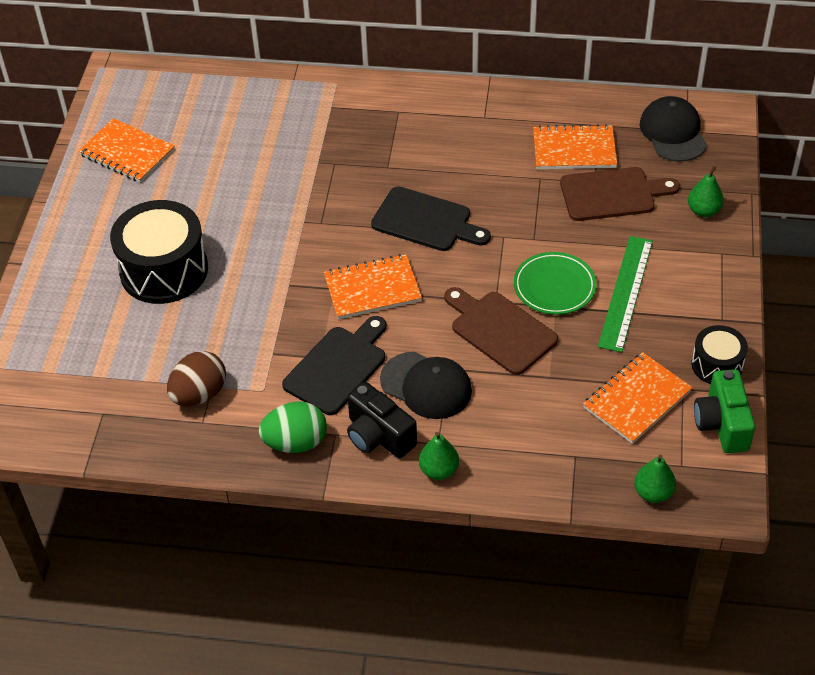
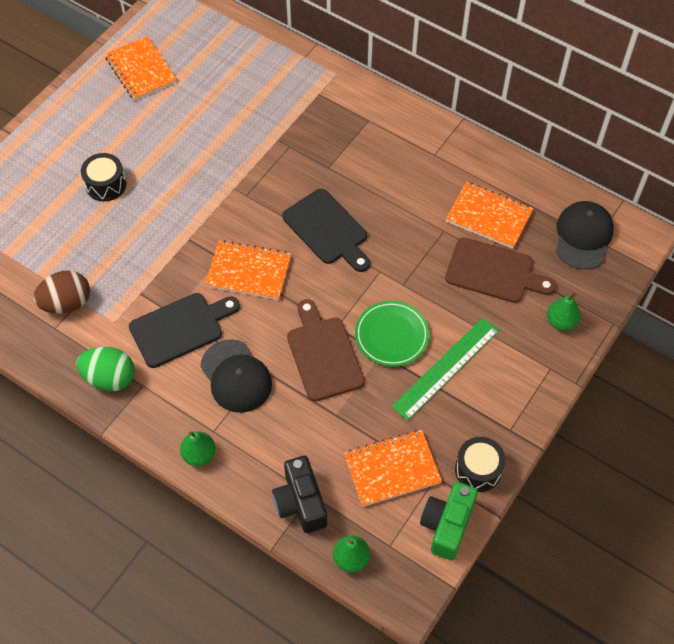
camera: 25 degrees right, 10 degrees up
black drum [110,200,208,304] -> black drum [81,153,126,202], size x0.54
black camera [347,382,417,458] -> black camera moved to [272,456,327,533]

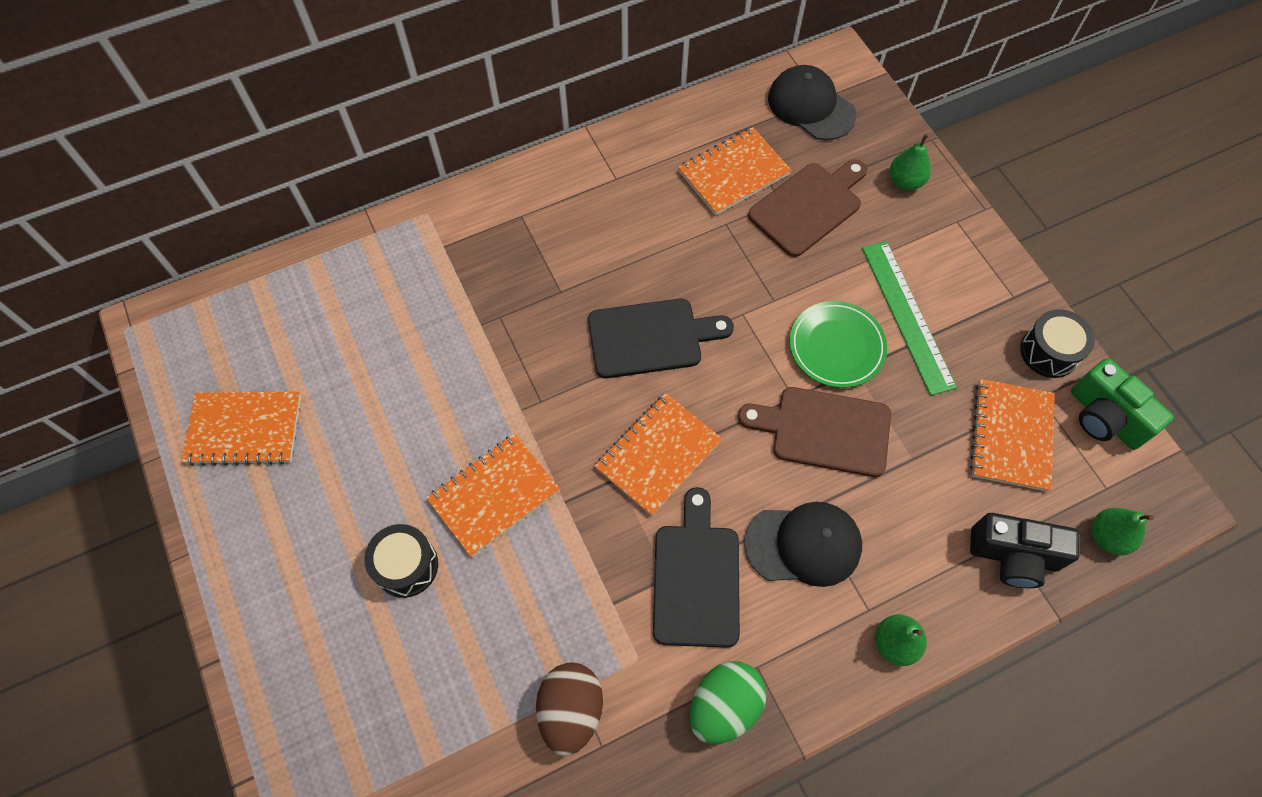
camera: 60 degrees left, 5 degrees up
none -> orange notebook [426,434,560,557]

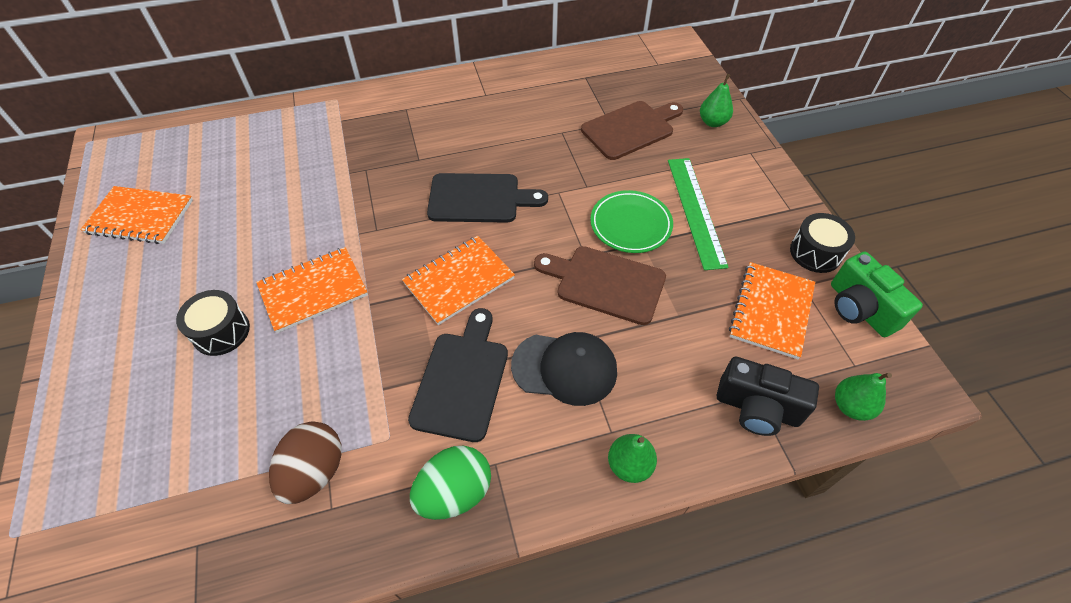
camera: 10 degrees right, 10 degrees down
orange notebook [678,127,792,215] -> none
black cap [768,65,856,140] -> none

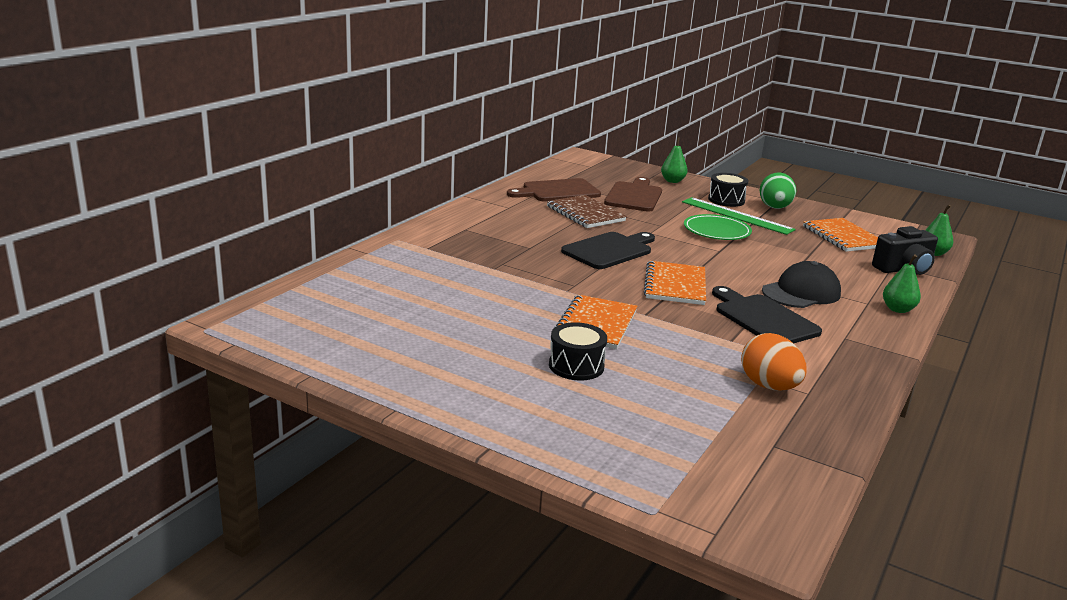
camera: 45 degrees left, 30 degrees down
orange notebook [80,186,193,244] -> none
brown egg [269,421,342,504] -> orange egg [741,333,807,391]
green egg [410,446,491,520] -> green egg moved to [759,173,796,209]
brown cutting board [534,246,666,325] -> brown cutting board moved to [507,178,601,202]
black drum [790,213,855,273] -> black drum moved to [708,173,748,207]
green camera [831,252,923,337] -> none
none -> brown notebook [547,195,627,228]

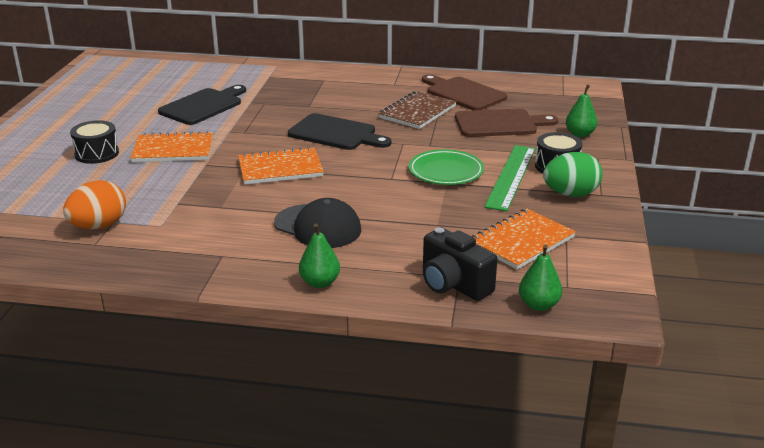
camera: 70 degrees right, 5 degrees up
black cutting board [712,286,822,344] -> black cutting board moved to [158,85,246,125]

